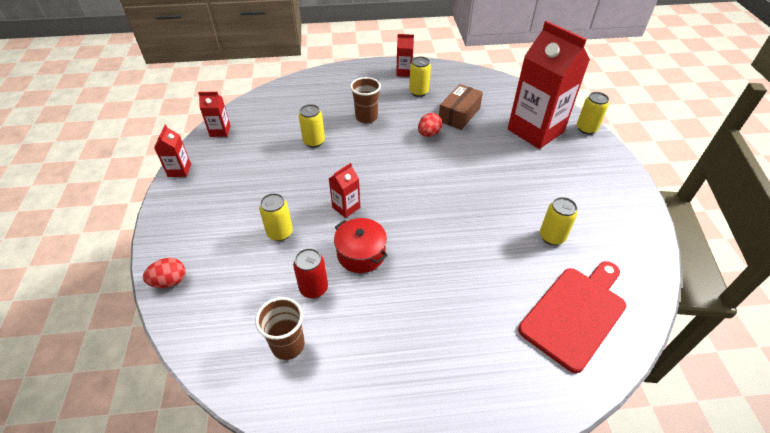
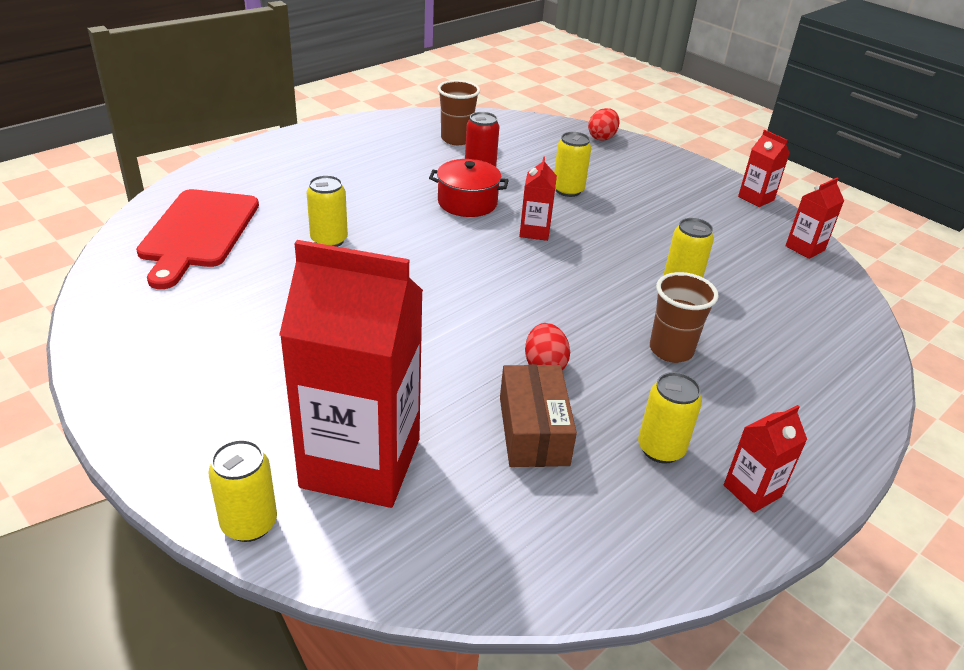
camera: 140 degrees right, 10 degrees down
yellow can [540,197,577,245] -> yellow can moved to [307,175,348,247]

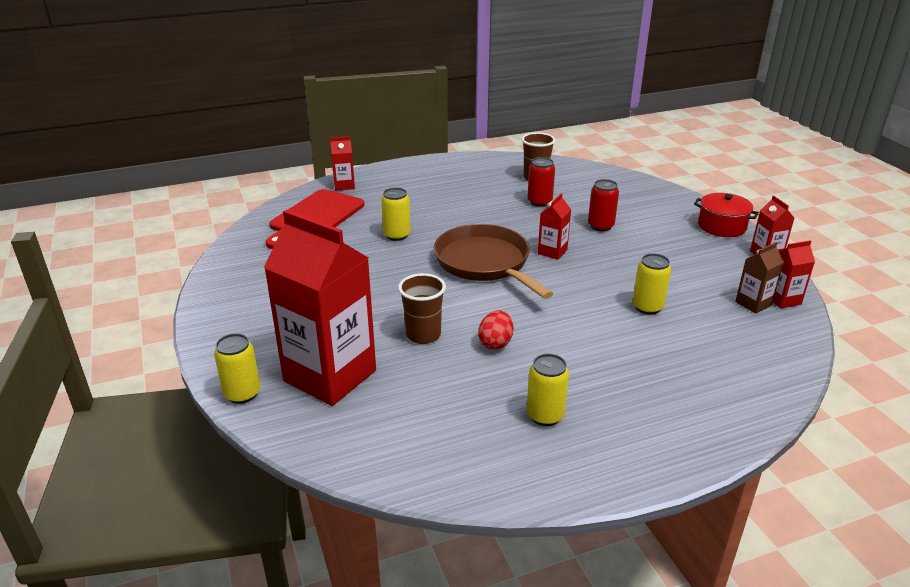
camera: 25 degrees right, 5 degrees down
red pot [429,159,509,217] -> red pot moved to [694,193,759,237]
brown box [500,365,577,467] -> none
yellow can [554,132,591,197] -> red can [588,179,619,232]
red egg [588,108,620,141] -> none
brown cup [650,272,719,363] -> brown cup moved to [398,273,446,344]
red carton [724,405,807,513] -> red carton moved to [330,136,355,191]
none -> brown pan [434,224,553,299]
none -> brown carton [735,242,784,314]

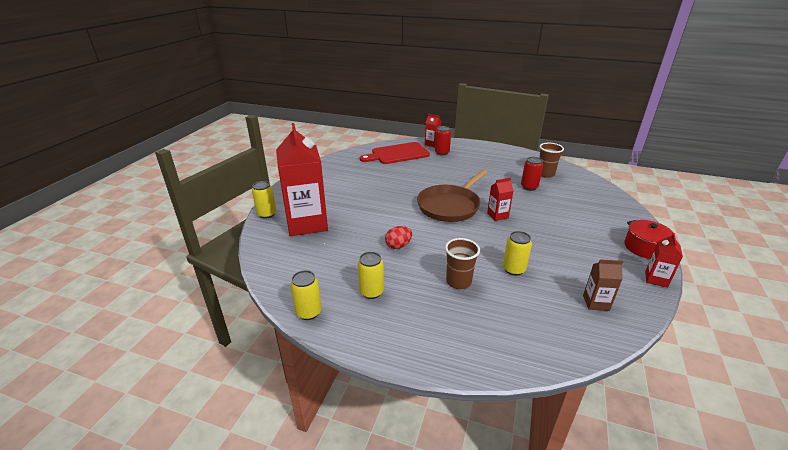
camera: 40 degrees right, 0 degrees up
yellow can [381,188,411,241] -> yellow can moved to [290,270,322,320]
brown cup [398,273,446,344] -> brown cup moved to [445,238,480,289]
brown pan [434,224,553,299] -> brown pan turned 150 degrees counterclockwise [417,169,488,222]
red can [588,179,619,232] -> red can moved to [435,126,451,156]
red carton [773,240,815,309] -> none

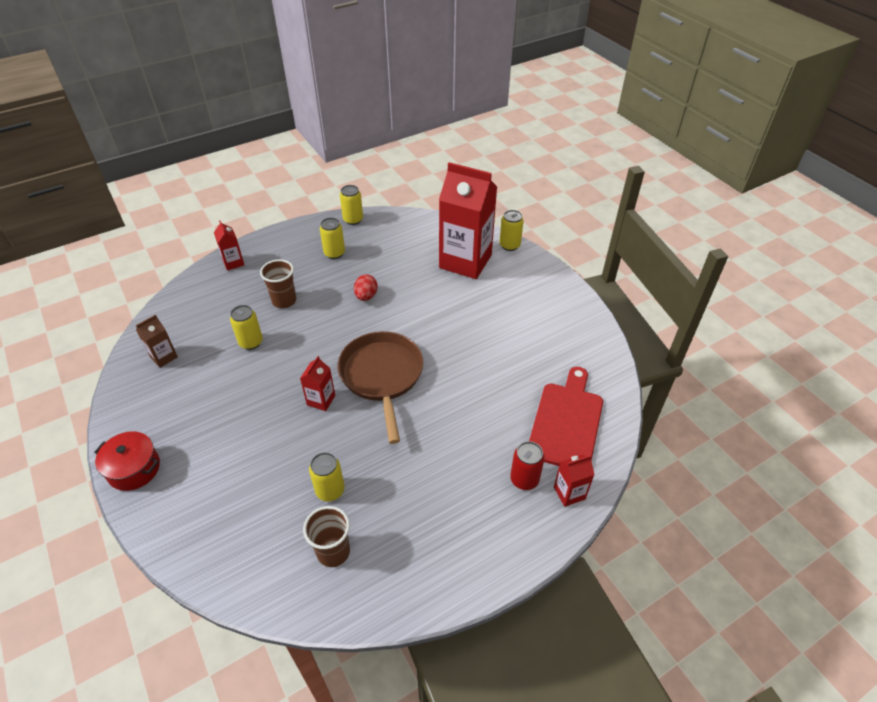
camera: 130 degrees right, 15 degrees up
red can [521,157,543,191] -> yellow can [309,452,345,501]
red carton [645,233,683,288] -> red carton moved to [214,220,244,271]

